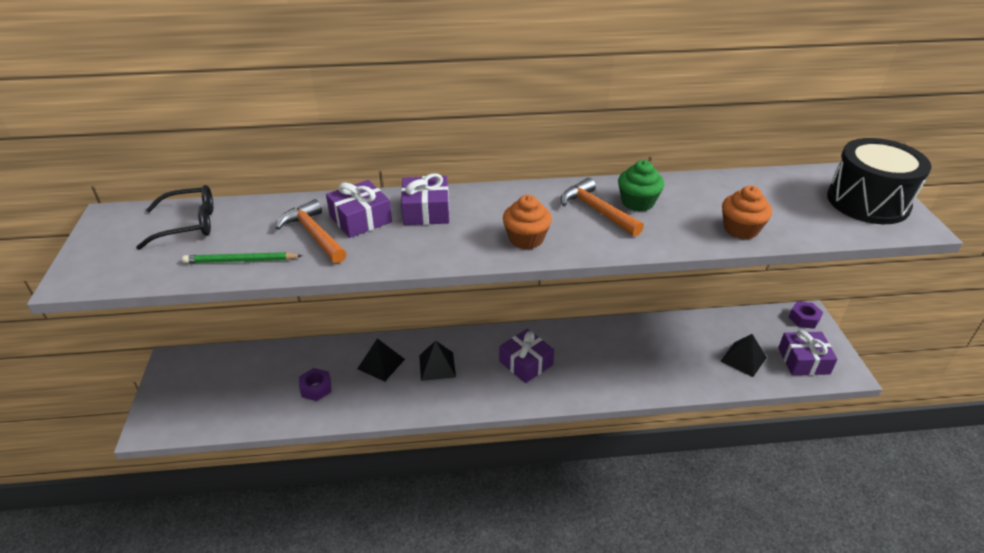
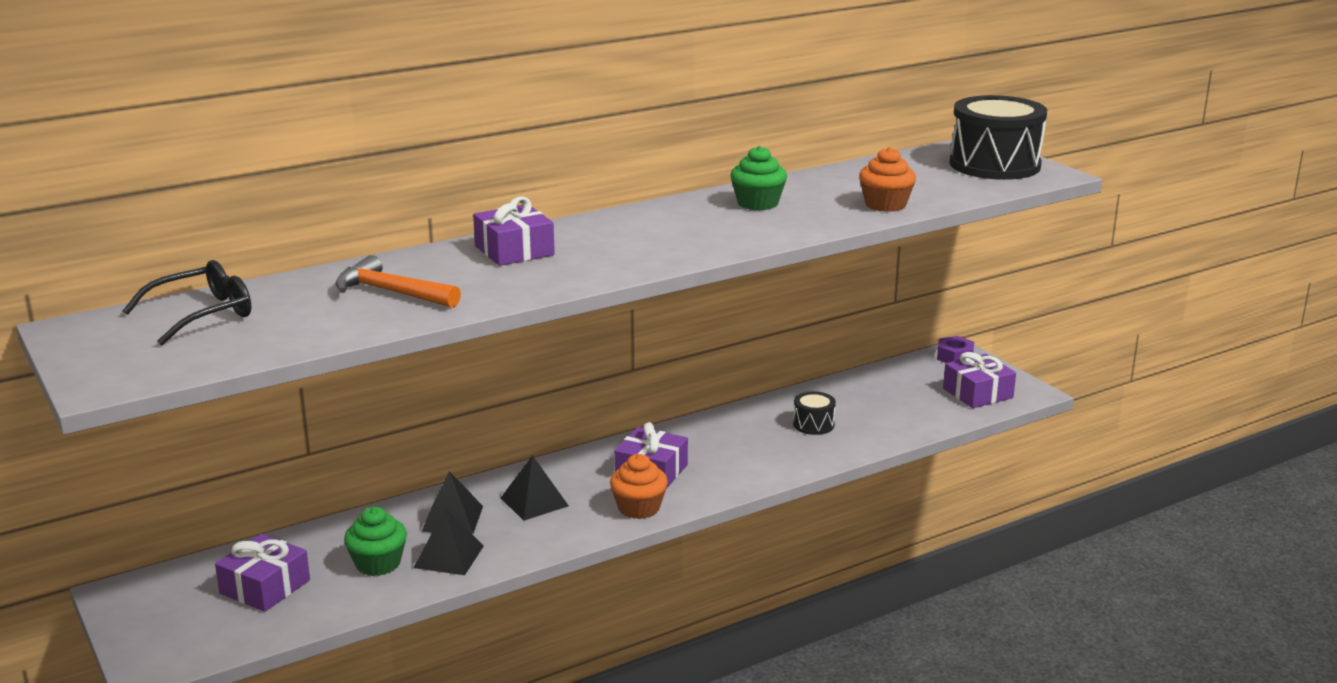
camera: 25 degrees left, 15 degrees down
green pencil [182,252,303,263] -> none
purple nut [299,368,331,401] -> green cupcake [344,507,407,576]
purple gift [326,180,392,238] -> purple gift moved to [215,534,310,612]
orange cupcake [503,195,552,249] -> orange cupcake moved to [610,454,668,519]
orange hammer [561,178,644,237] -> none
black pyramid [721,334,767,377] -> black pyramid moved to [414,508,484,575]
none -> black drum [793,391,836,435]

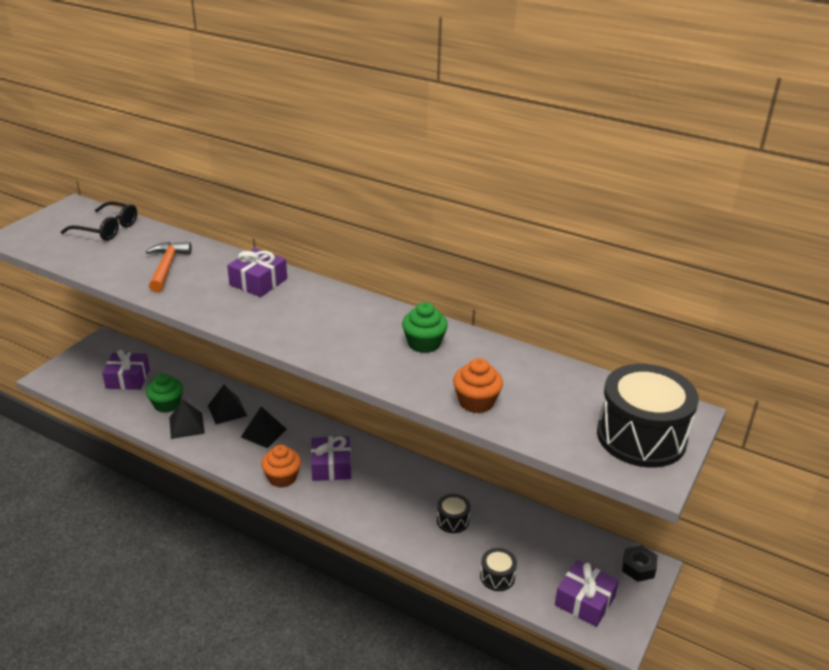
camera: 60 degrees right, 10 degrees up
purple nut [937,336,974,363] -> black nut [622,545,657,582]
none -> black drum [480,548,517,591]

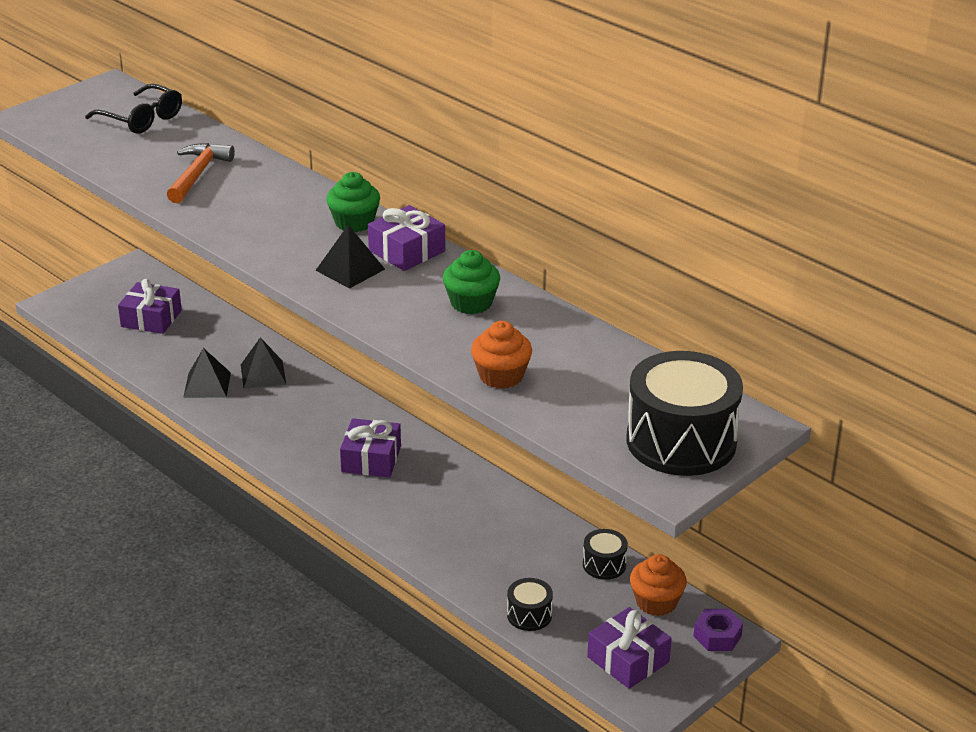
camera: 15 degrees right, 0 degrees up
green cupcake [146,373,183,413] -> green cupcake moved to [327,172,380,232]
purple gift [227,248,287,297] -> purple gift moved to [368,205,445,271]
black pyramid [241,407,287,448] -> black pyramid moved to [315,225,385,289]
orange cupcake [261,445,301,488] -> orange cupcake moved to [630,554,687,616]
black drum [437,494,470,533] -> black drum moved to [583,529,628,580]
black nut [622,545,657,582] -> purple nut [694,609,743,651]

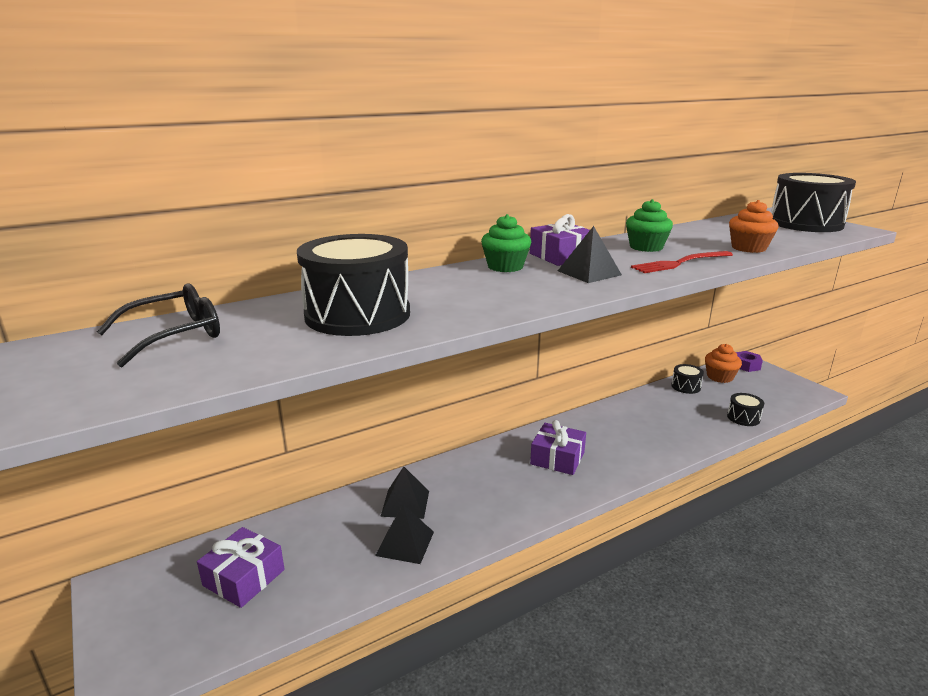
camera: 75 degrees left, 10 degrees down
orange hammer [167,143,235,203] -> black drum [297,234,410,336]
purple gift [587,607,672,689] -> none
none -> red fork [631,251,733,273]

